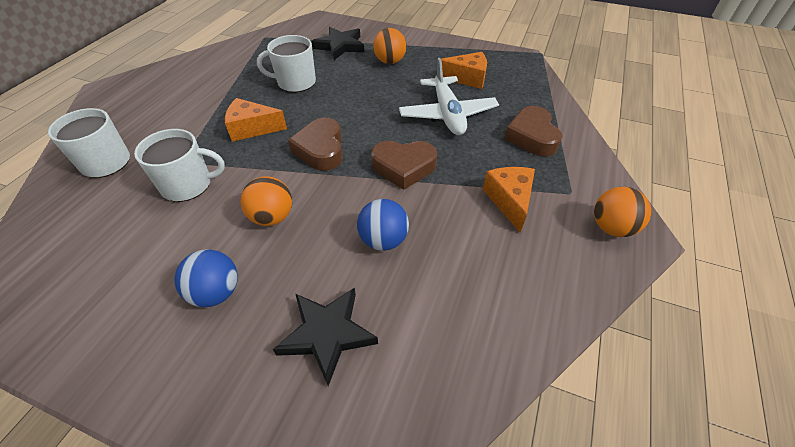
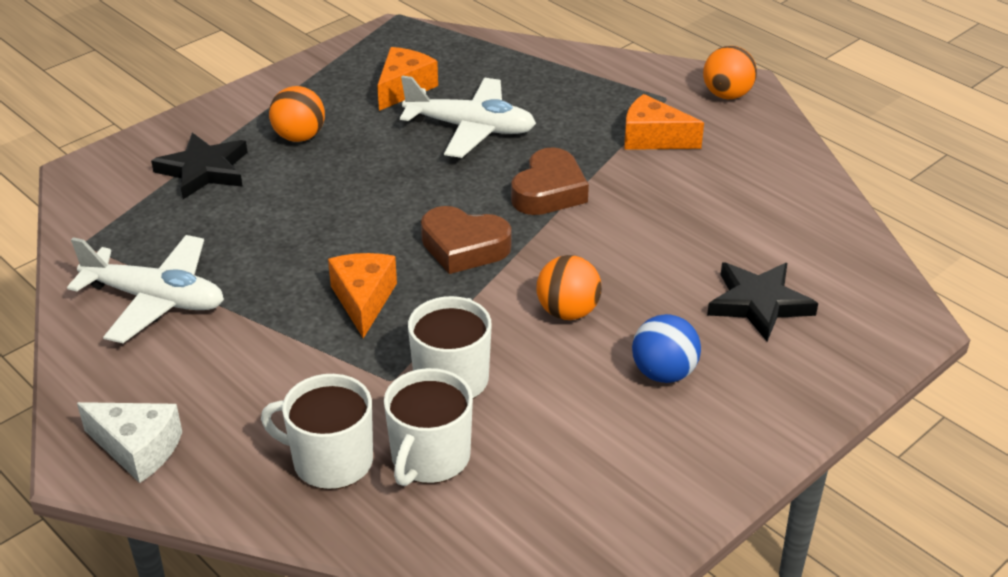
camera: 65 degrees left, 10 degrees down
orange cheese [225,98,287,142] -> orange cheese turned 150 degrees clockwise [328,253,397,338]
white mug [257,35,316,92] -> white mug moved to [384,368,473,486]
blue ball [357,199,409,251] -> none
brown heart [504,106,563,157] -> none
none -> white plane [67,235,224,343]
none -> white cheese [77,402,182,483]

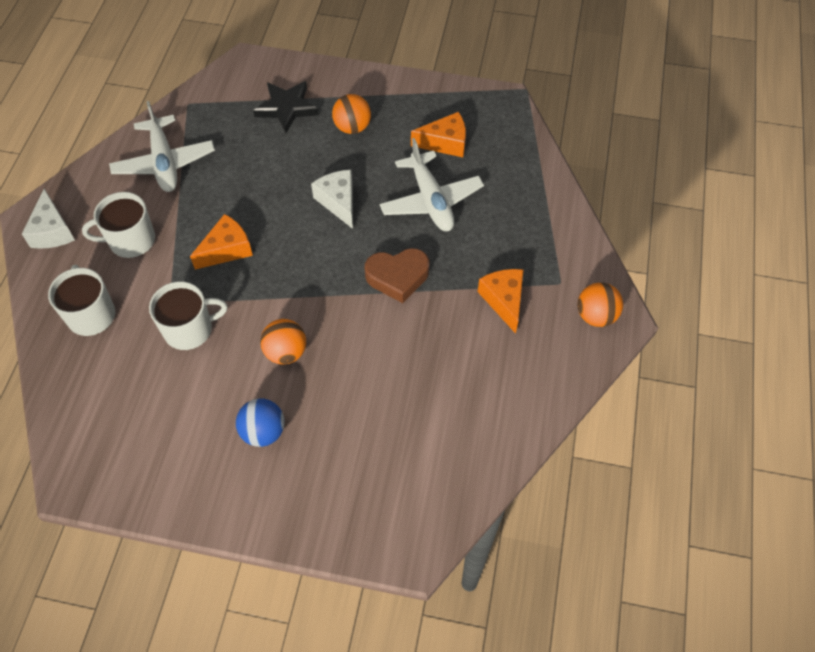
camera: 55 degrees right, 20 degrees up
white mug [384,368,473,486] -> white mug moved to [82,192,155,258]
brown heart [421,206,512,274] -> none
black star [707,263,818,342] -> none
none -> white cheese [311,170,353,229]

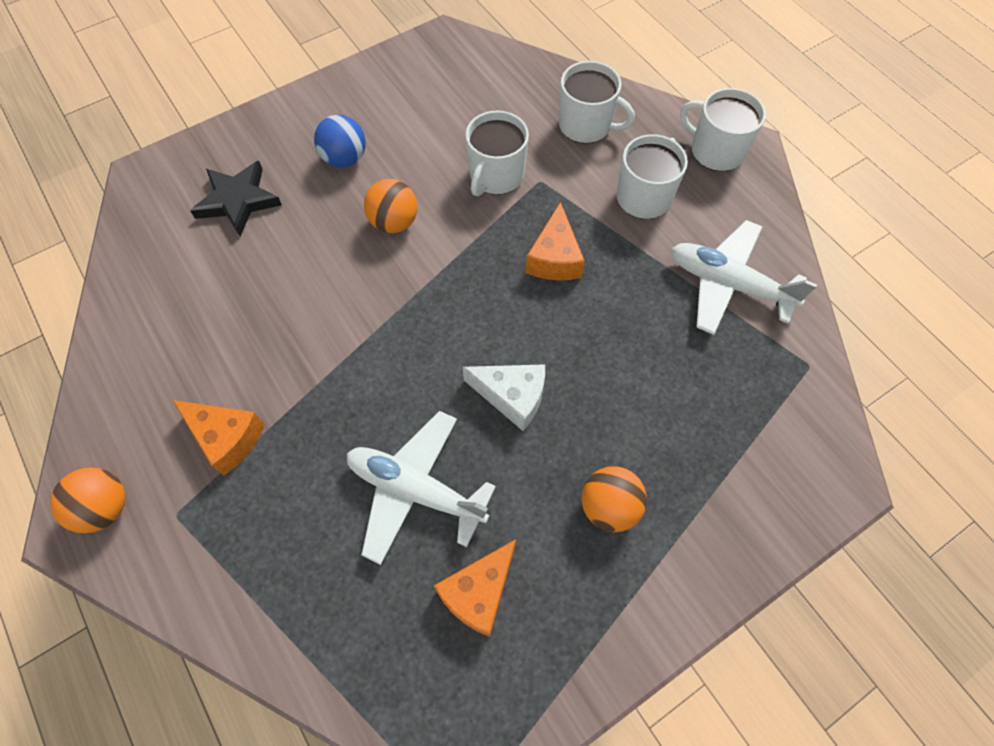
camera: 135 degrees right, 5 degrees up
white cheese [22,189,75,249] -> white mug [680,88,766,171]
black star [253,81,319,133] -> black star moved to [190,161,282,237]
brown heart [365,248,429,303] -> none

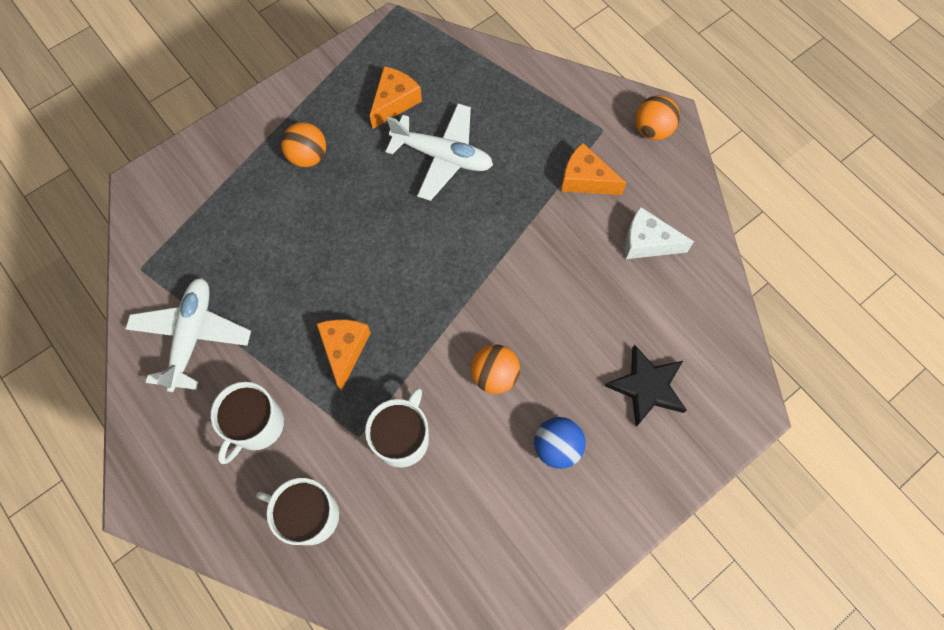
camera: 175 degrees right, 5 degrees up
white cheese [462,364,545,431] -> white cheese moved to [625,207,694,259]
white plane [671,220,817,335] -> white plane turned 105 degrees counterclockwise [125,278,251,392]
white mug [680,88,766,171] -> none

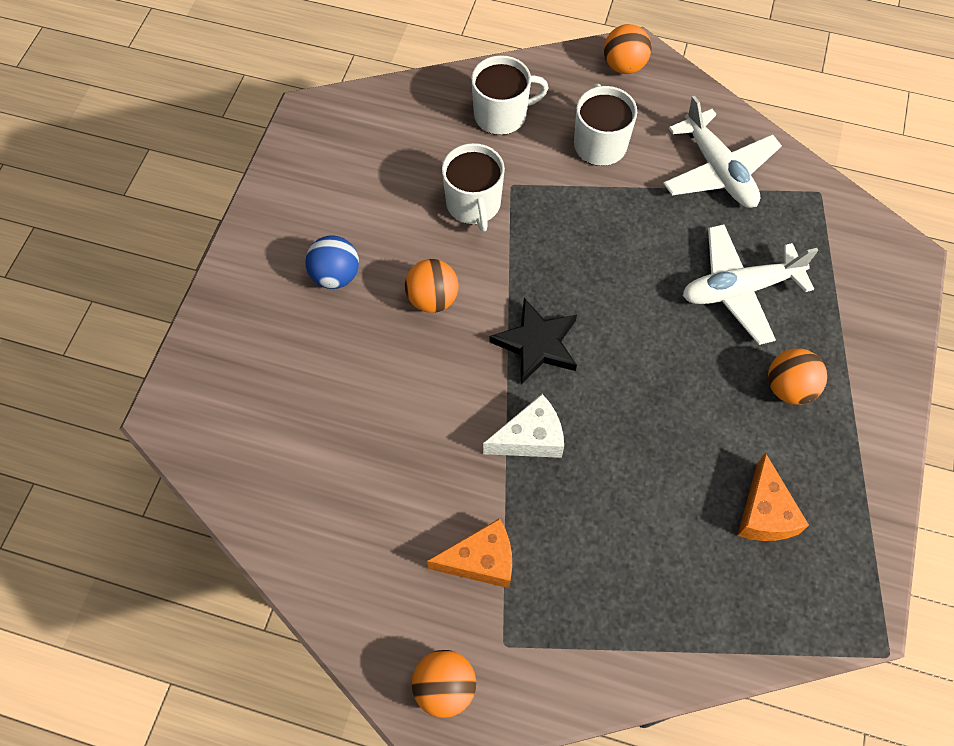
camera: 145 degrees right, 5 degrees down
orange cheese [317,319,371,391] -> none
white plane [386,103,493,201] -> white plane moved to [682,224,818,345]
black star [605,345,687,427] -> black star moved to [489,298,577,385]
white cheese [625,207,694,259] -> white cheese moved to [483,394,564,458]
none -> orange ball [604,24,651,74]

